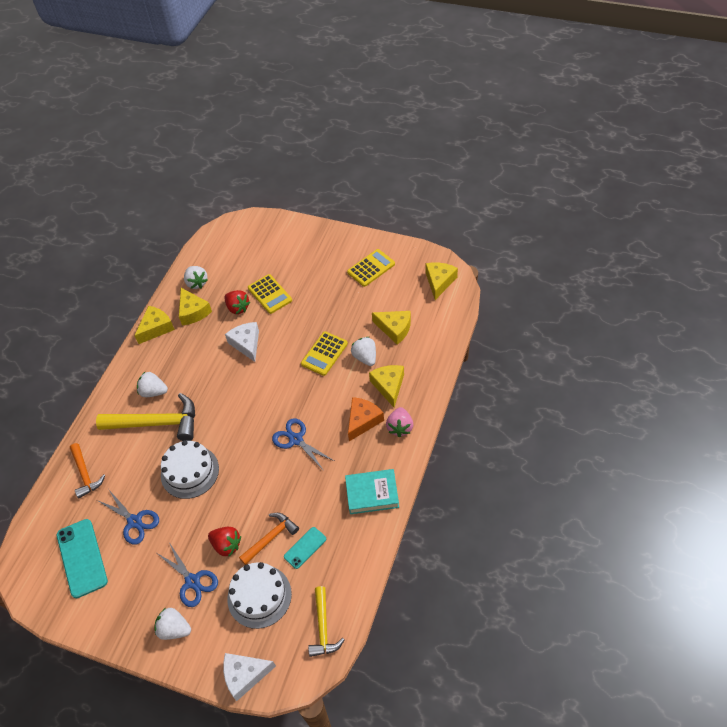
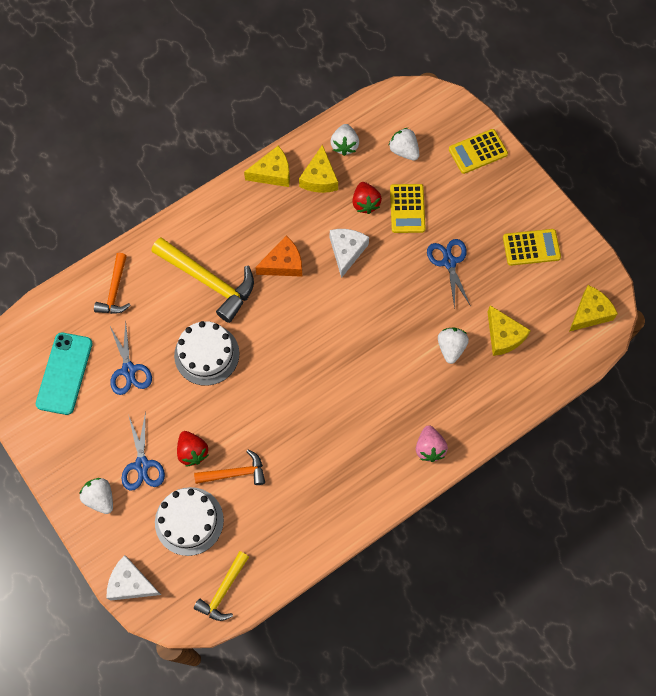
camera: 30 degrees right, 15 degrees up
white strawberry [137,372,168,397] -> white strawberry moved to [388,128,419,160]
blue scissors [272,418,334,471] -> blue scissors moved to [427,239,470,309]
turquoise phone [284,527,326,569] -> none
yellow calculator [301,331,348,376] -> yellow calculator moved to [449,129,508,174]
turquoise book [345,469,399,514] -> none
orange cheese [348,397,384,441] -> orange cheese moved to [255,236,302,277]
yellow cheese [369,365,404,407] -> none
pink strawberry [386,407,413,437] -> pink strawberry turned 45 degrees counterclockwise [416,425,448,462]

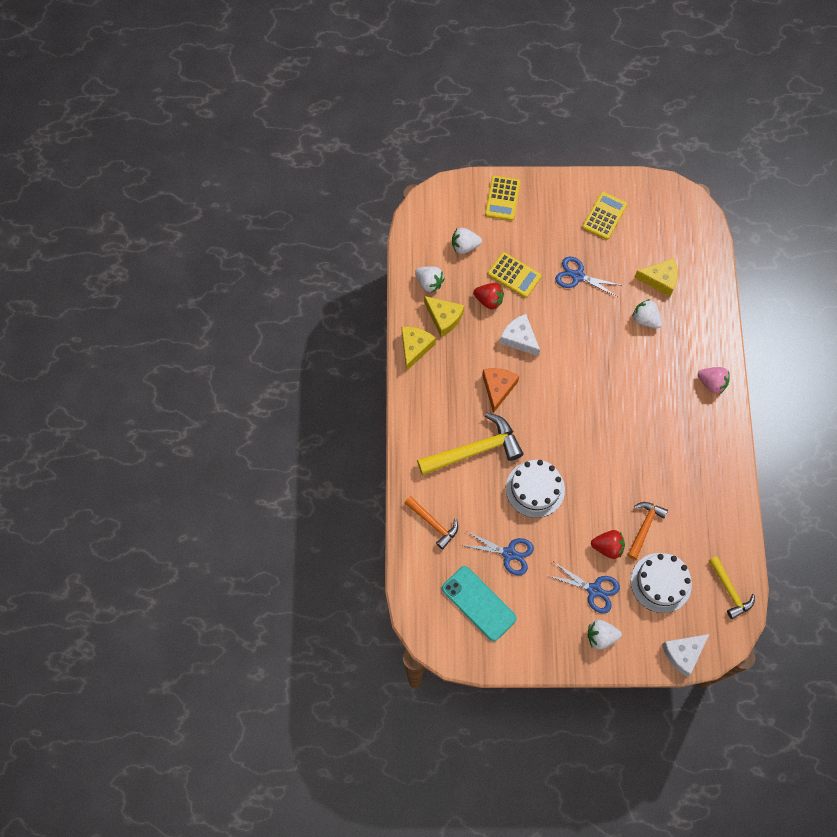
camera: 55 degrees left, 0 degrees up
yellow cheese [569,285,618,332] -> none

